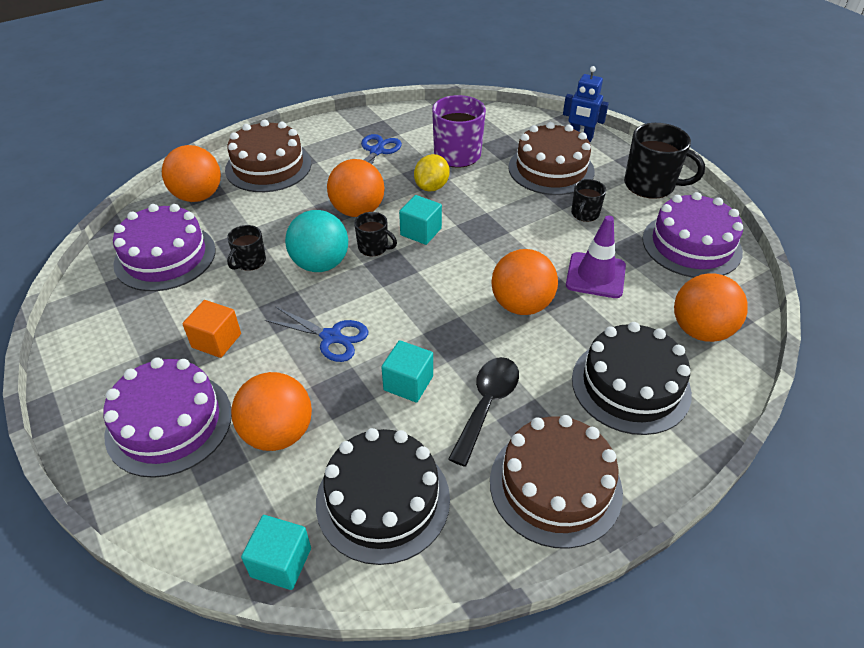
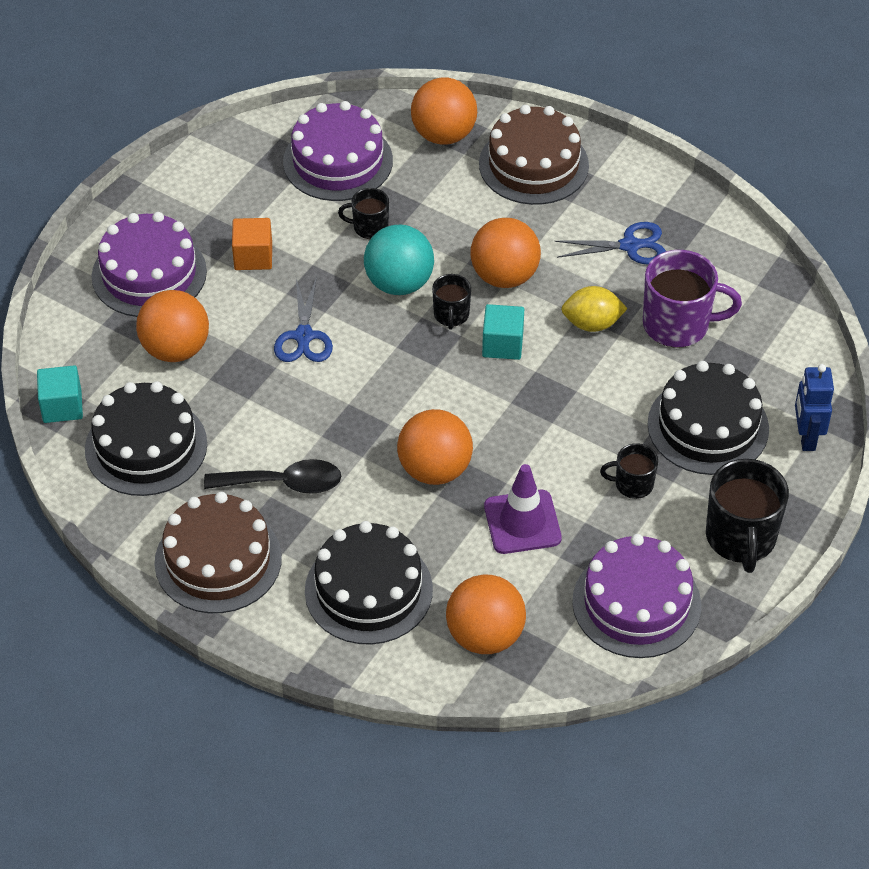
camera: 65 degrees right, 5 degrees up
turquoise cube [381,340,433,403] -> none
brown cake [508,122,595,195] -> black cake [648,361,769,475]

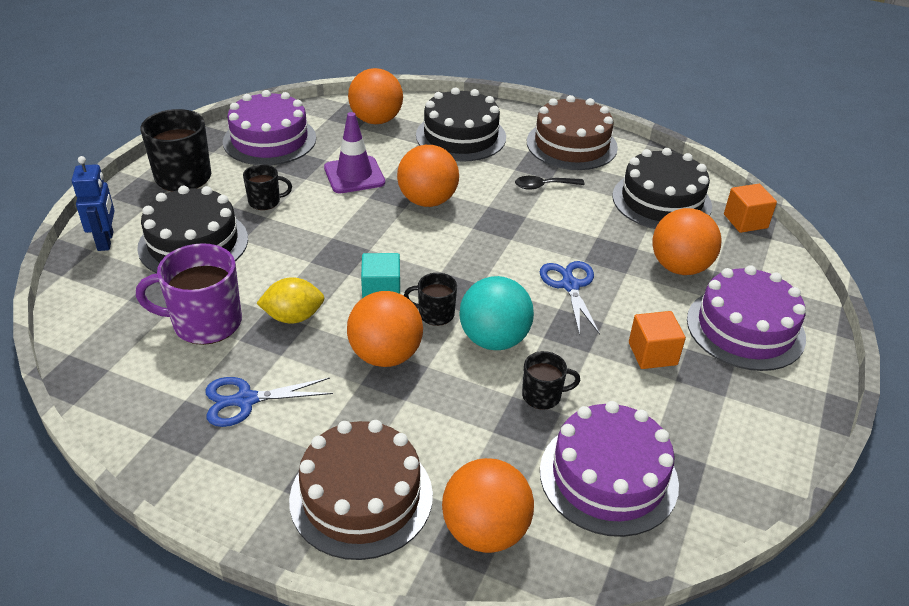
camera: 170 degrees right, 10 degrees down
turquoise cube [37,365,83,423] -> orange cube [724,184,777,233]
black spoon [204,459,341,494] -> black spoon [515,176,585,190], size x0.66
black mug [432,274,471,330] -> black mug turned 75 degrees counterclockwise [404,273,457,326]

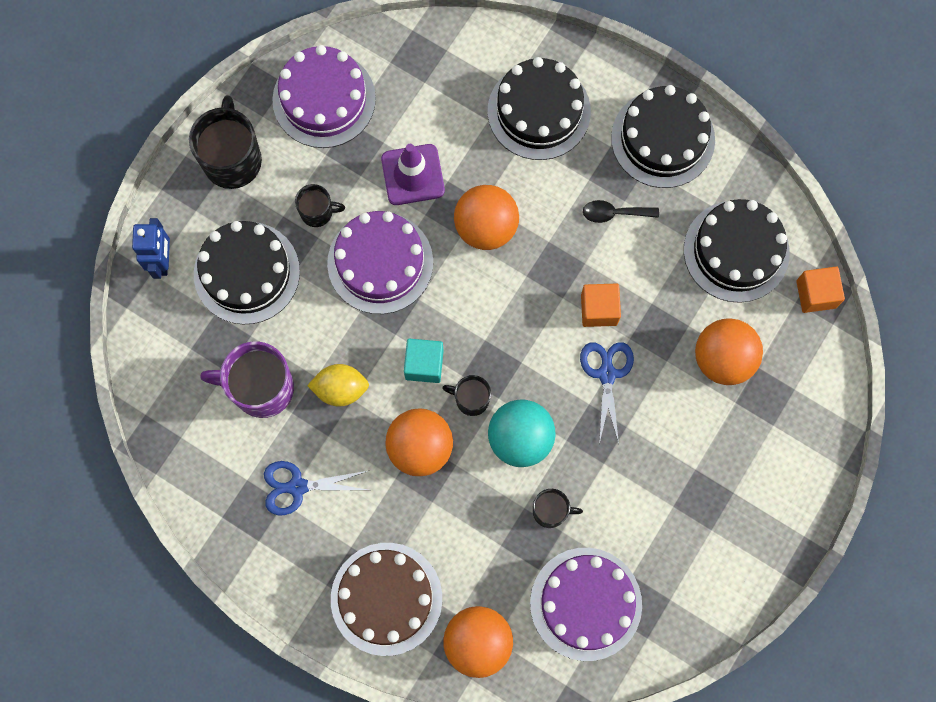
camera: 10 degrees right, 35 degrees up
orange ball [348,68,403,124] -> none
brown cake [527,95,618,170] -> black cake [611,85,715,188]
orange cube [629,311,686,369] -> orange cube moved to [581,283,621,327]
purple cake [687,265,806,371] -> purple cake moved to [327,211,433,314]

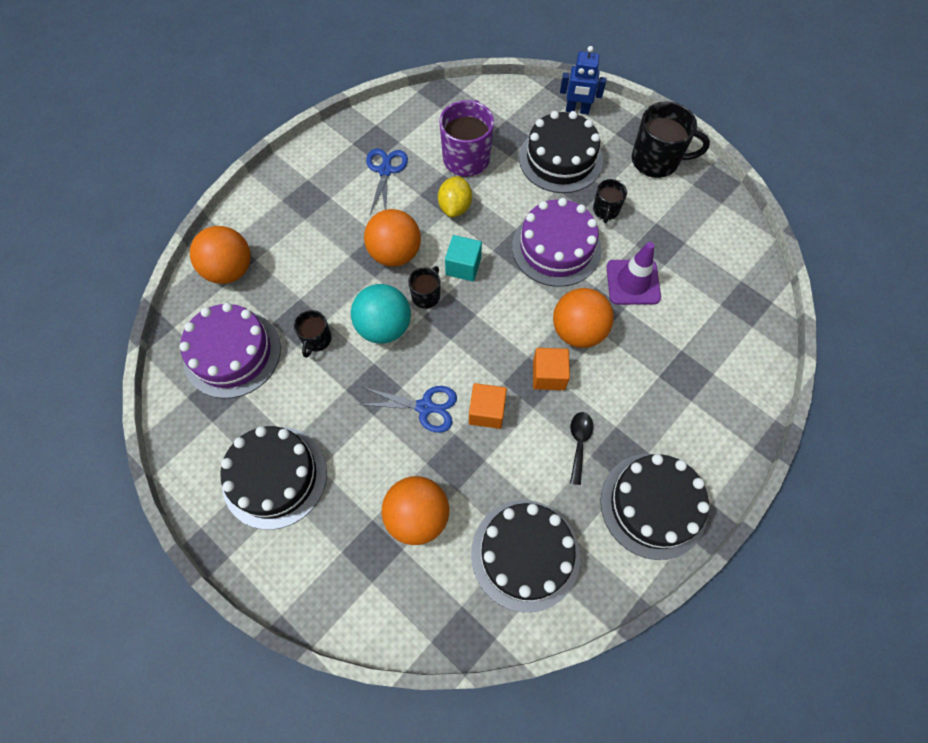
camera: 100 degrees right, 10 degrees down
purple cake [272,45,376,148] -> none
brown cake [331,543,442,656] -> none
black cake [488,57,591,160] -> black cake moved to [220,426,327,530]
orange cube [796,266,845,313] -> orange cube moved to [533,348,570,390]

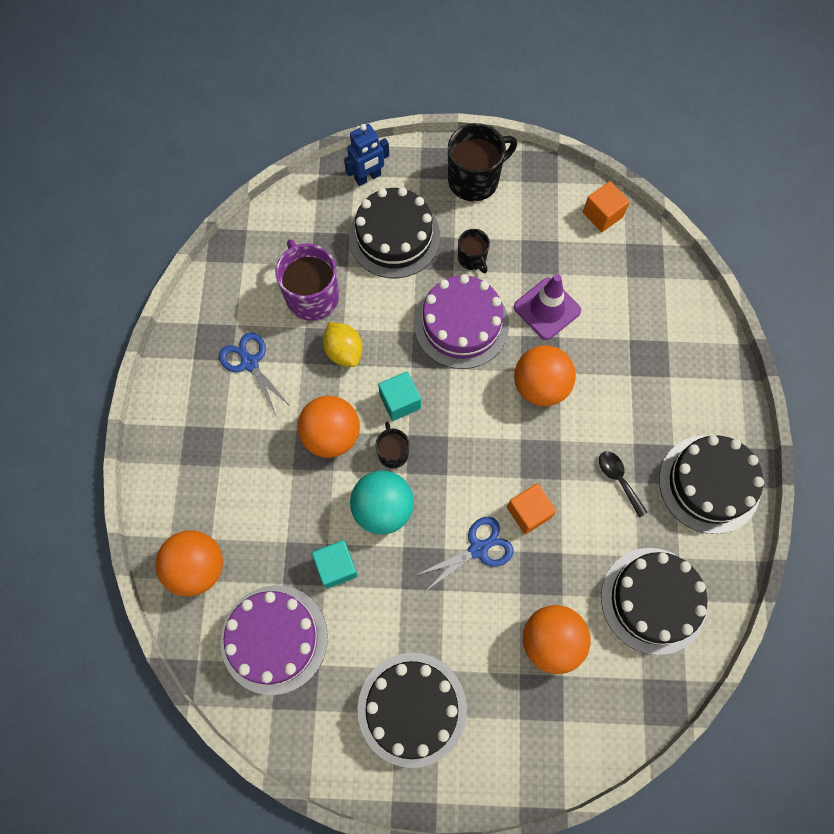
camera: 40 degrees left, 5 degrees up
black mug [294,310,331,358] -> turquoise cube [312,540,358,589]
orange cube [533,348,570,390] -> orange cube moved to [583,181,630,232]

